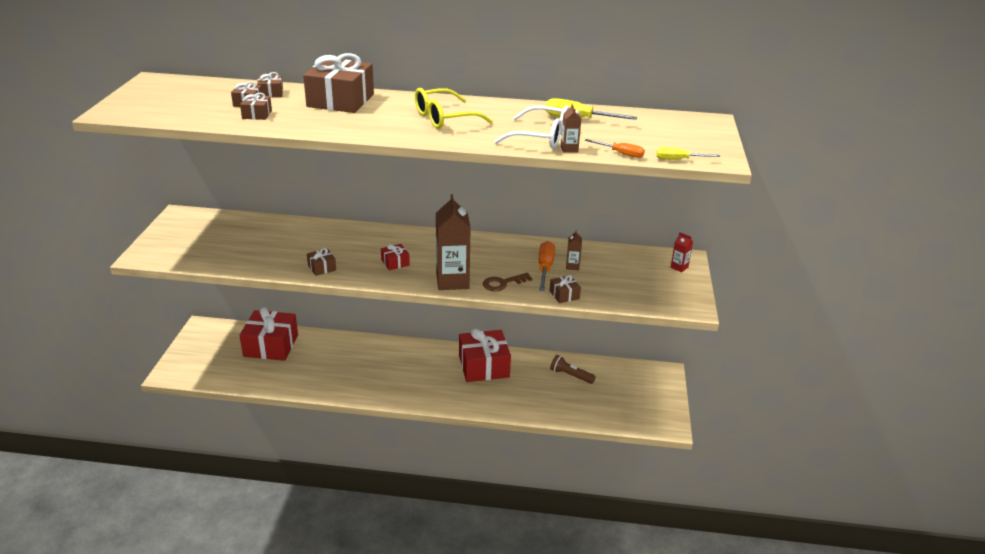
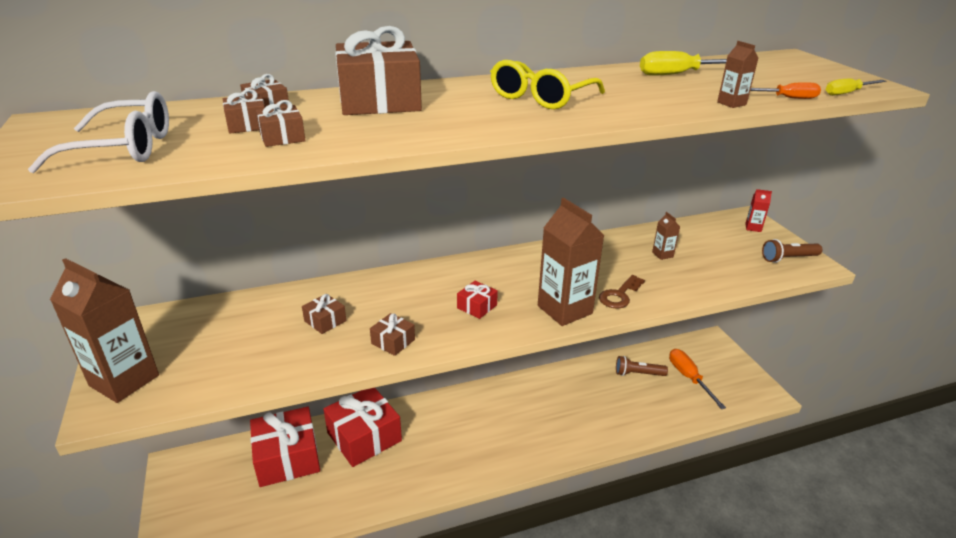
camera: 25 degrees left, 0 degrees up
red gift [459,329,511,382] -> red gift moved to [323,388,402,467]
white glasses [494,105,569,149] -> white glasses moved to [28,91,169,173]
orange screwdriver [539,241,555,291] -> orange screwdriver moved to [669,349,726,409]
brown gift [550,275,581,303] -> brown gift moved to [302,294,346,334]
none -> brown carton [50,258,159,403]
none -> brown flashlight [762,239,822,263]

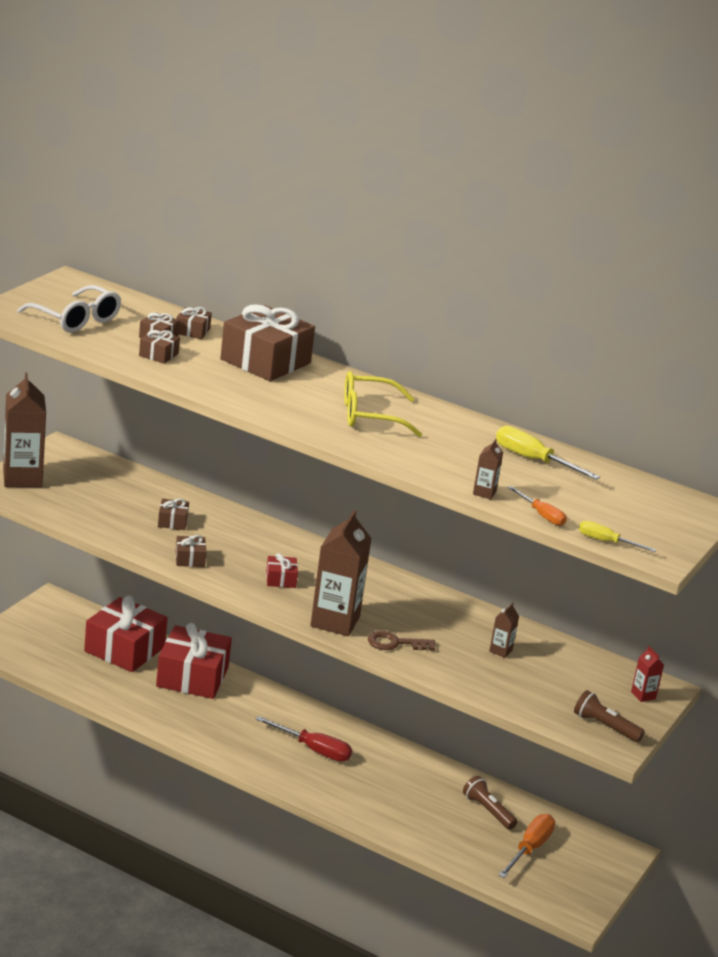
camera: 45 degrees right, 5 degrees down
none -> red screwdriver [256,716,352,761]

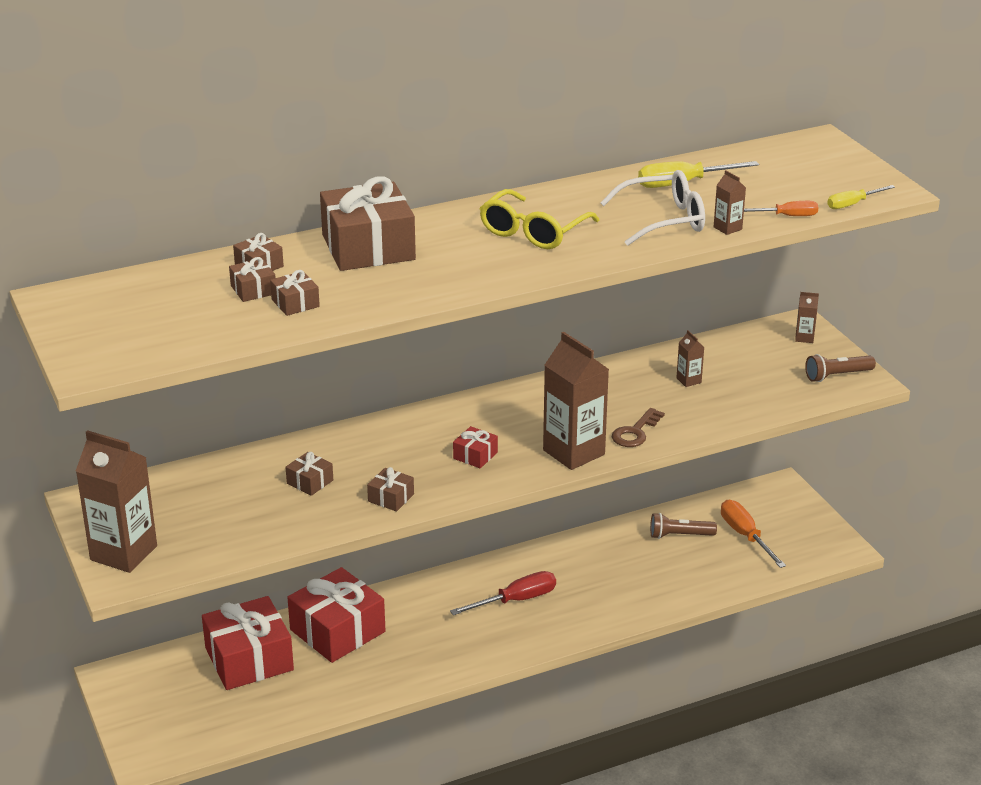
camera: 50 degrees left, 5 degrees up
white glasses [17,285,121,332] -> white glasses moved to [600,170,705,246]
red carton [631,646,664,702] -> brown carton [795,292,819,343]

